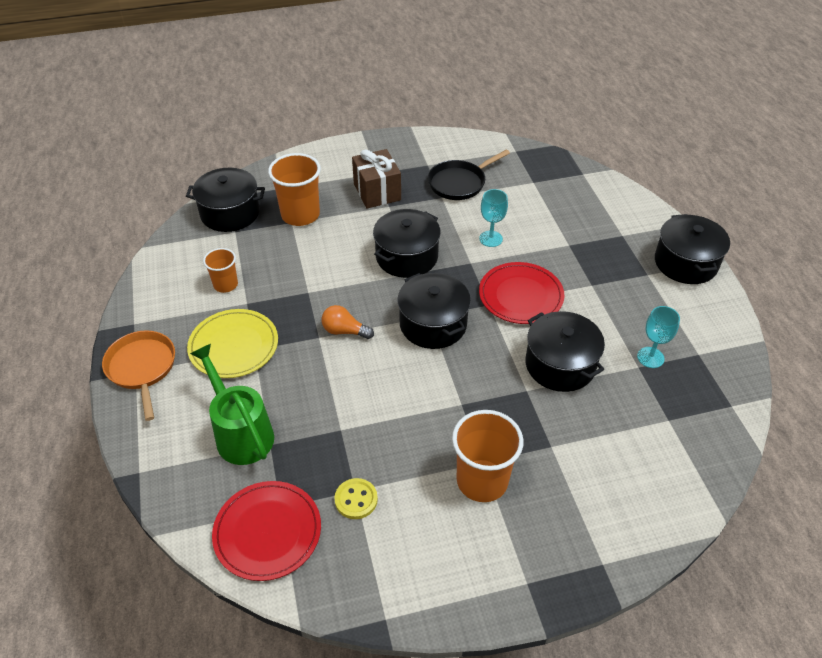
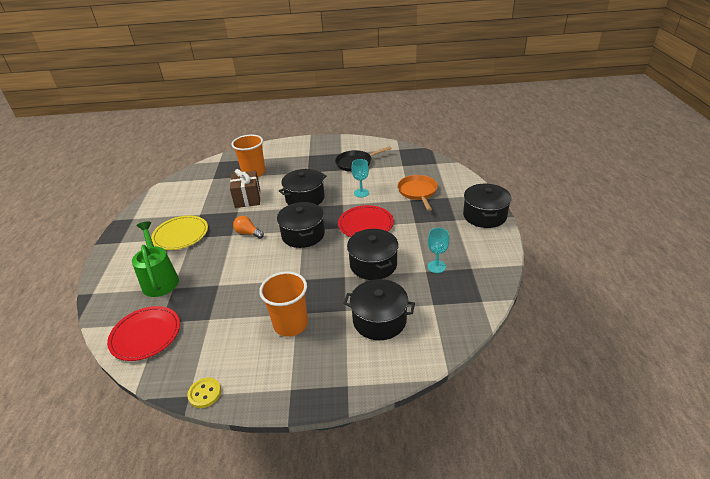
camera: 15 degrees right, 10 degrees down
orange pan [102,330,175,421] -> orange pan moved to [398,175,438,211]
black pot [186,168,265,232] -> black pot moved to [343,279,415,340]
orange cup [203,248,238,293] -> none
yellow button [334,478,378,519] -> yellow button moved to [187,378,221,408]
brown gift [352,149,401,208] -> brown gift moved to [230,169,261,208]

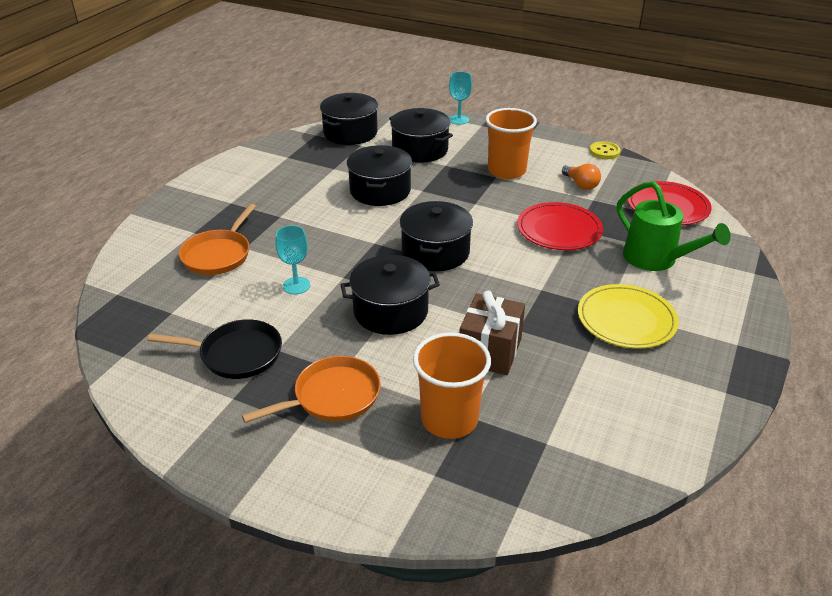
camera: 155 degrees left, 0 degrees up
green watering can [132,221,179,297] -> green watering can turned 45 degrees counterclockwise [617,181,731,271]
orange light bulb [233,216,264,239] -> orange light bulb moved to [562,164,601,190]
red plate [338,205,394,237] -> red plate moved to [517,202,603,250]
turquoise goblet [428,228,449,273] -> turquoise goblet moved to [449,72,472,125]
black pot [463,184,512,228] -> black pot moved to [320,93,378,145]
none -> orange pan [242,356,381,423]

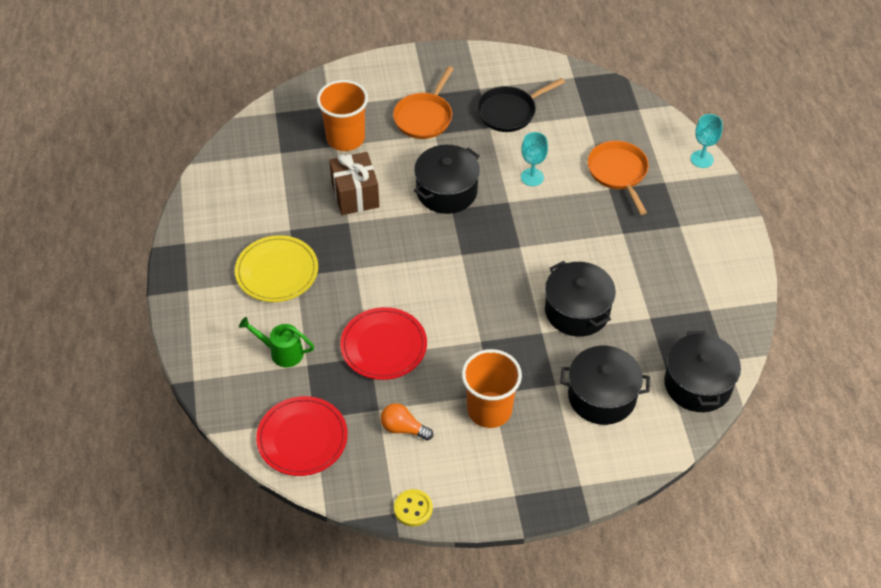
camera: 145 degrees right, 15 degrees up
black pot [400,201,473,271] -> none
turquoise goblet [449,72,472,125] -> turquoise goblet moved to [691,114,723,168]
green watering can [617,181,731,271] -> green watering can [239,317,314,367], size x0.64

